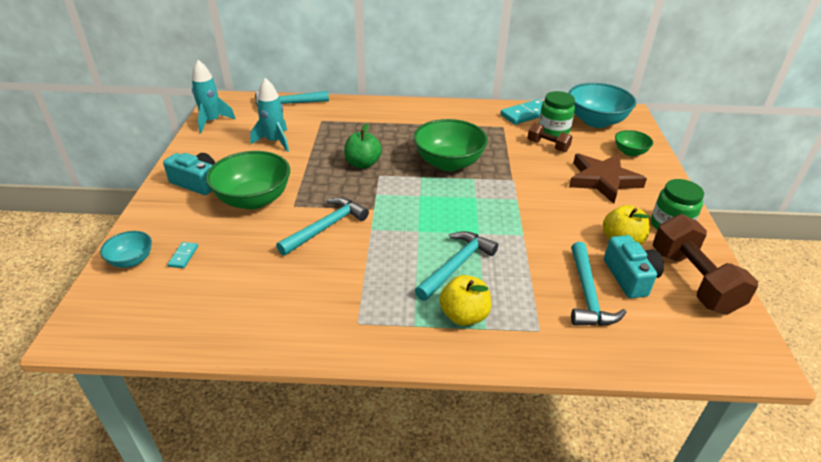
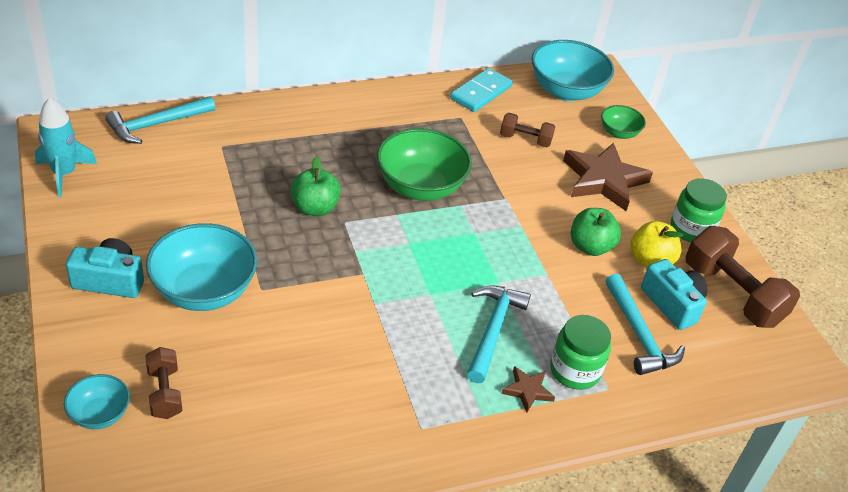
camera: 25 degrees left, 5 degrees up
turquoise domino [168,242,198,268] -> brown dumbbell [145,347,182,419]
green bowl [206,151,290,209] -> turquoise bowl [146,223,257,311]
turquoise rocket [250,78,289,152] -> none
turquoise hammer [276,197,369,256] -> none
yellow apple [439,275,491,326] -> brown star [501,366,555,412]
green jar [539,91,575,137] -> green jar moved to [550,315,611,390]
none -> green apple [571,208,621,256]

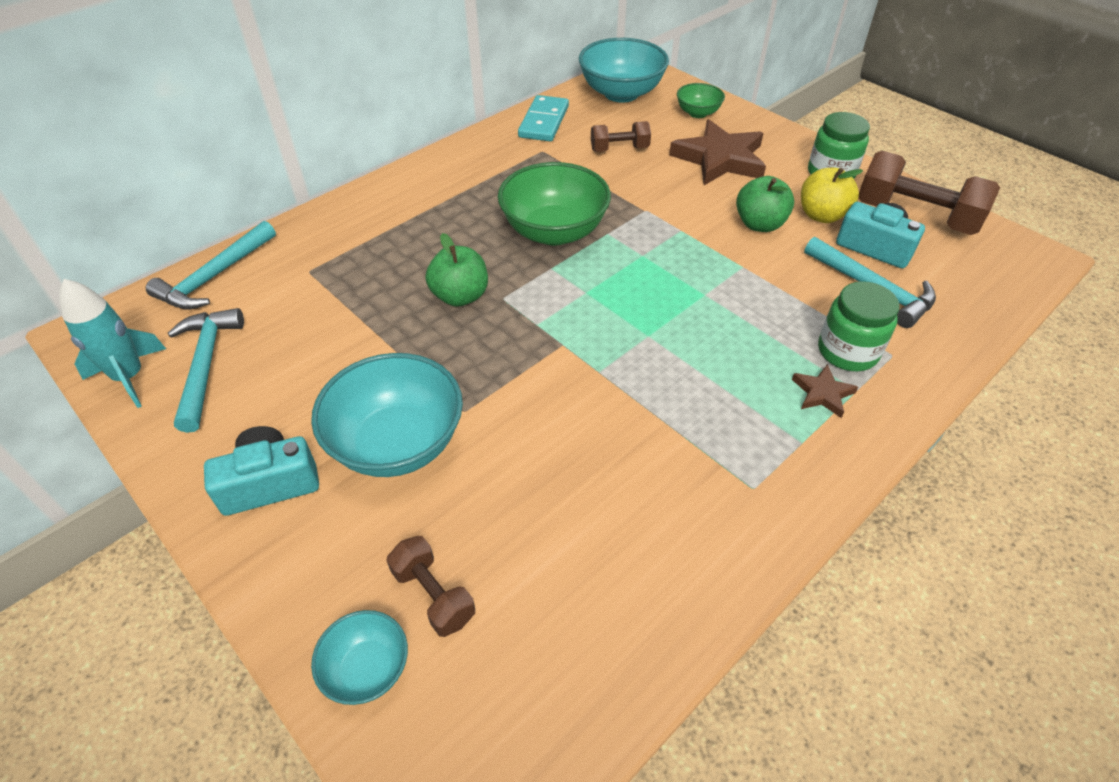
camera: 20 degrees left, 5 degrees up
turquoise hammer [467,285,531,384] -> turquoise hammer moved to [168,308,244,433]

